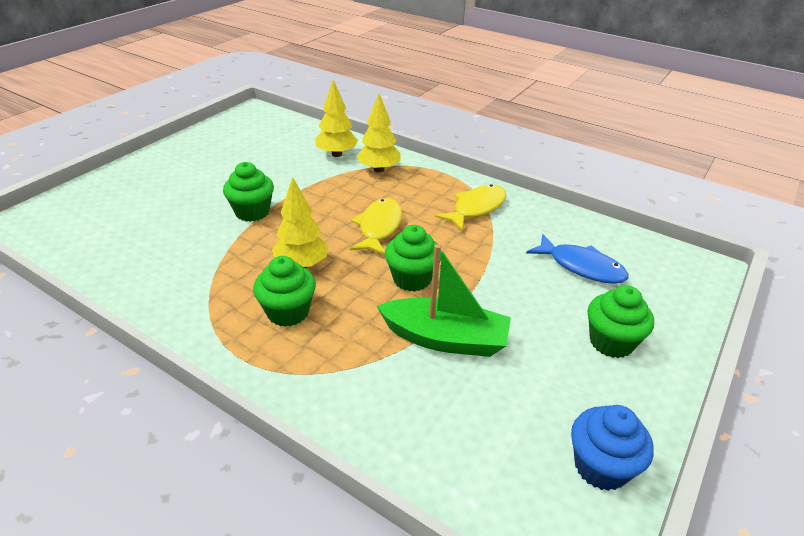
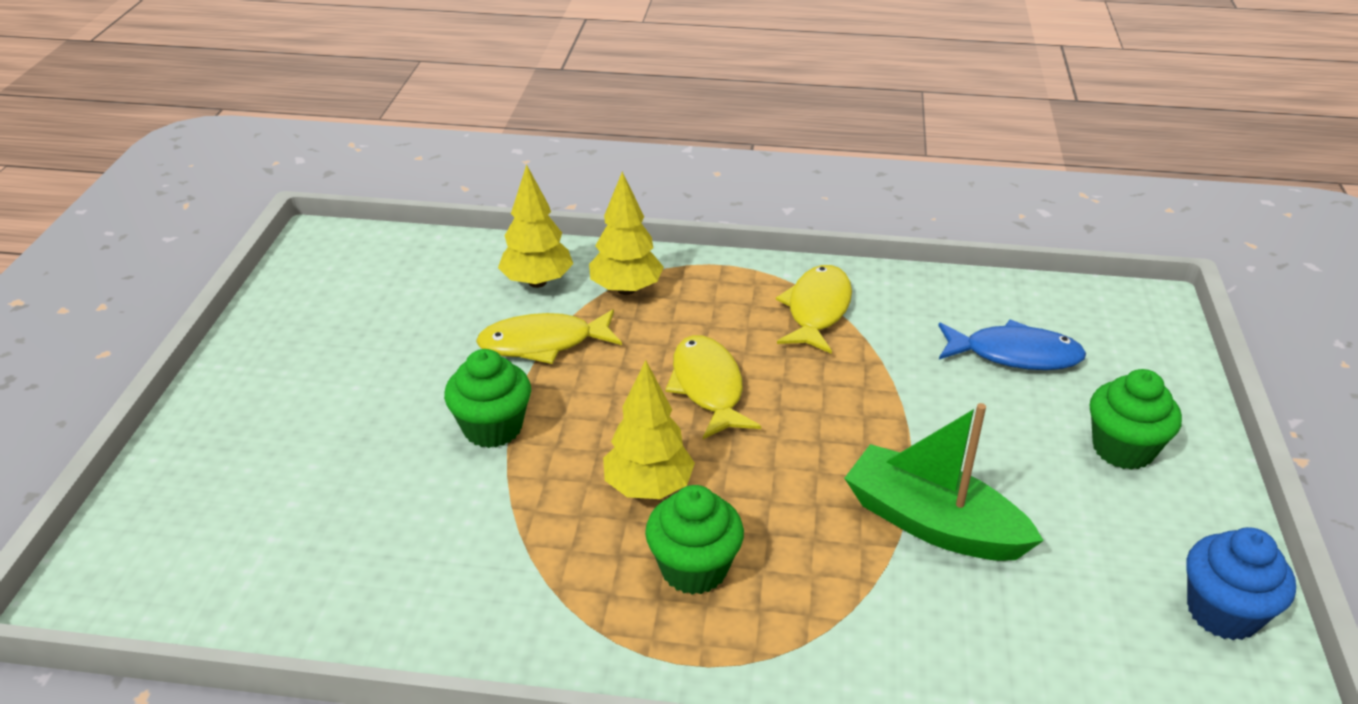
camera: 25 degrees left, 0 degrees up
green boat [377,244,511,357] -> green boat turned 135 degrees counterclockwise [844,403,1044,561]
green cupcake [385,225,442,292] -> none
none -> yellow fish [476,309,622,364]

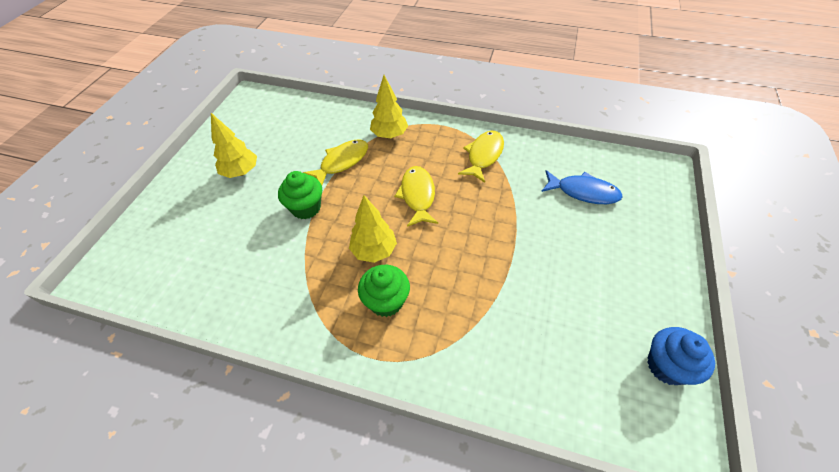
camera: 10 degrees right, 15 degrees up
yellow fish [476,309,622,364] -> yellow fish turned 135 degrees clockwise [303,140,368,185]
yellow tree [498,164,573,288] -> yellow tree moved to [211,113,257,178]
green boat [844,403,1044,561] -> none
green cupcake [1090,369,1182,470] -> none

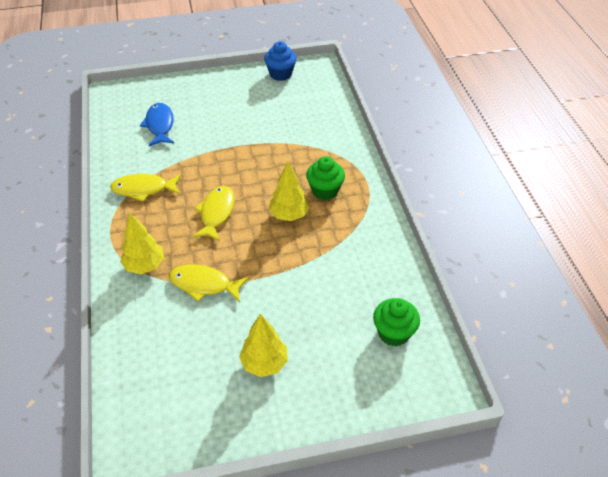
camera: 120 degrees left, 5 degrees down
green cupcake [278,171,322,219] -> green cupcake moved to [373,298,420,347]
yellow fish [395,166,438,227] -> yellow fish turned 135 degrees clockwise [192,186,235,241]

